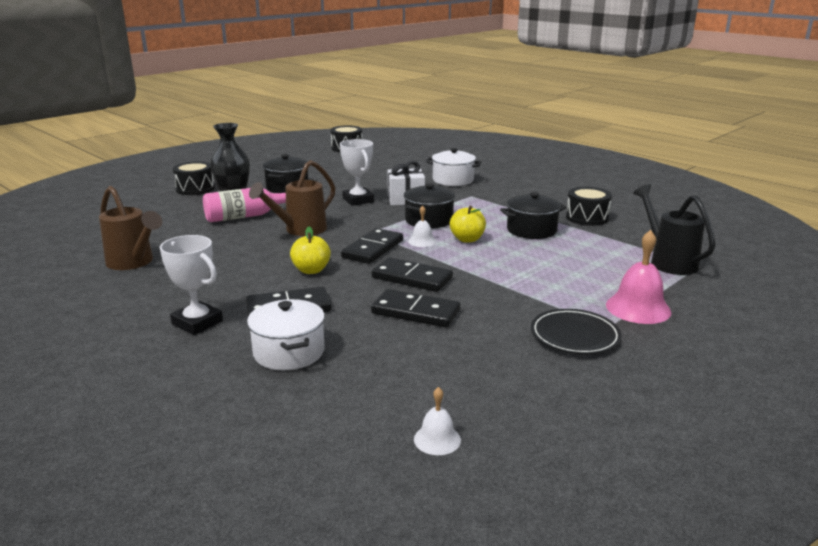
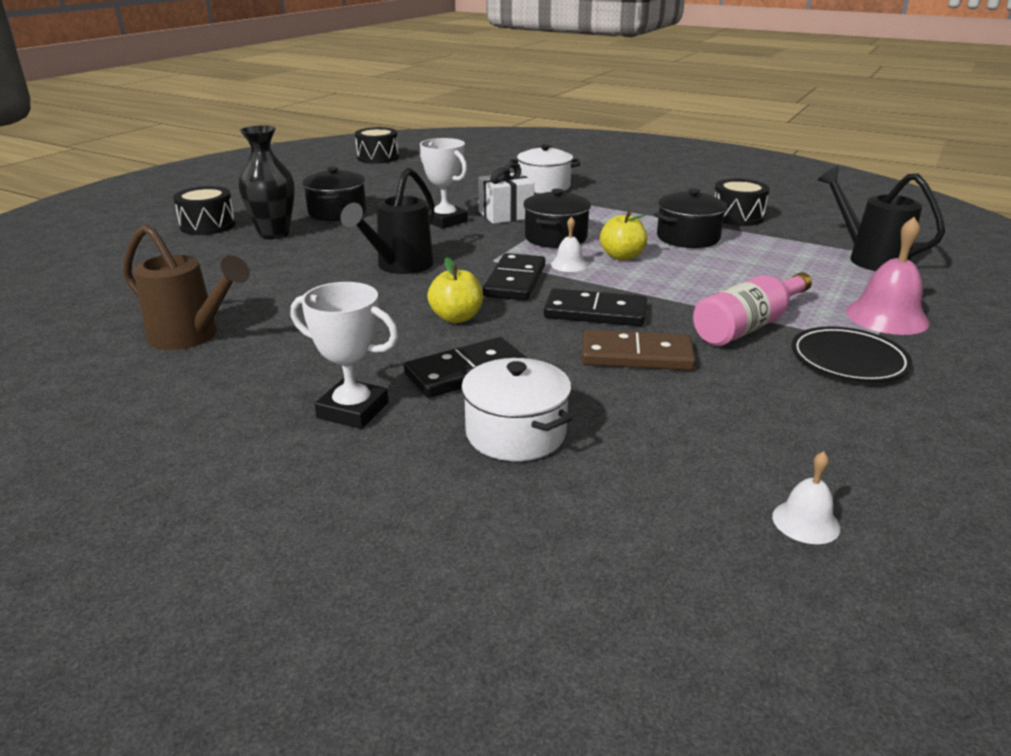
camera: 15 degrees left, 5 degrees up
pink bottle [203,188,286,222] -> pink bottle moved to [693,272,812,346]
brown watering can [249,160,335,236] -> black watering can [340,168,435,274]
black domino [371,289,460,327] -> brown domino [582,330,696,371]

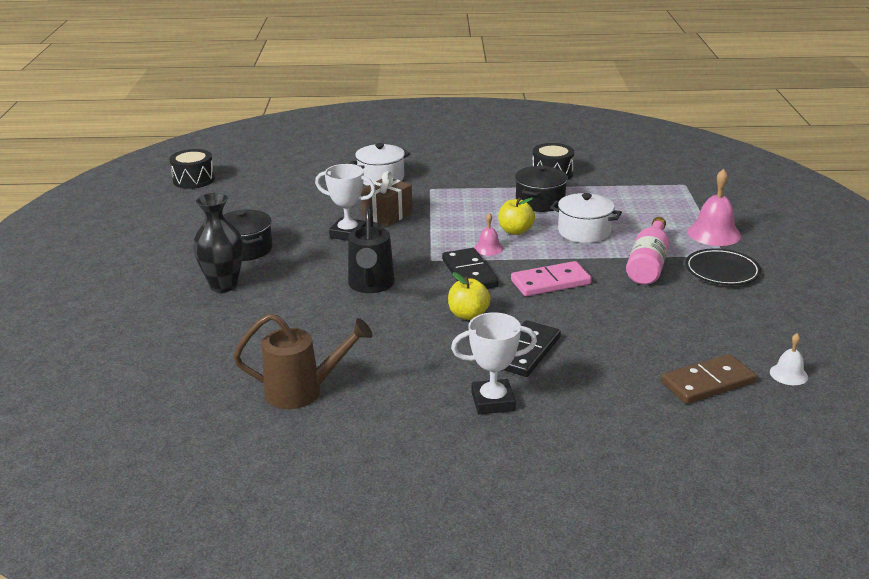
camera: 30 degrees left, 0 degrees up
black drum [173,186,236,235] -> none
white pot [461,358,572,461] -> white pot moved to [550,193,622,243]
white gift [478,163,534,224] -> brown gift [361,171,412,226]
black pot [523,189,591,248] -> none
black domino [544,288,647,326] -> pink domino [511,261,592,296]
white bell [551,217,588,272] -> pink bell [474,213,503,256]
brown domino [582,330,696,371] -> brown domino moved to [661,354,757,404]
black watering can [818,166,945,271] -> none

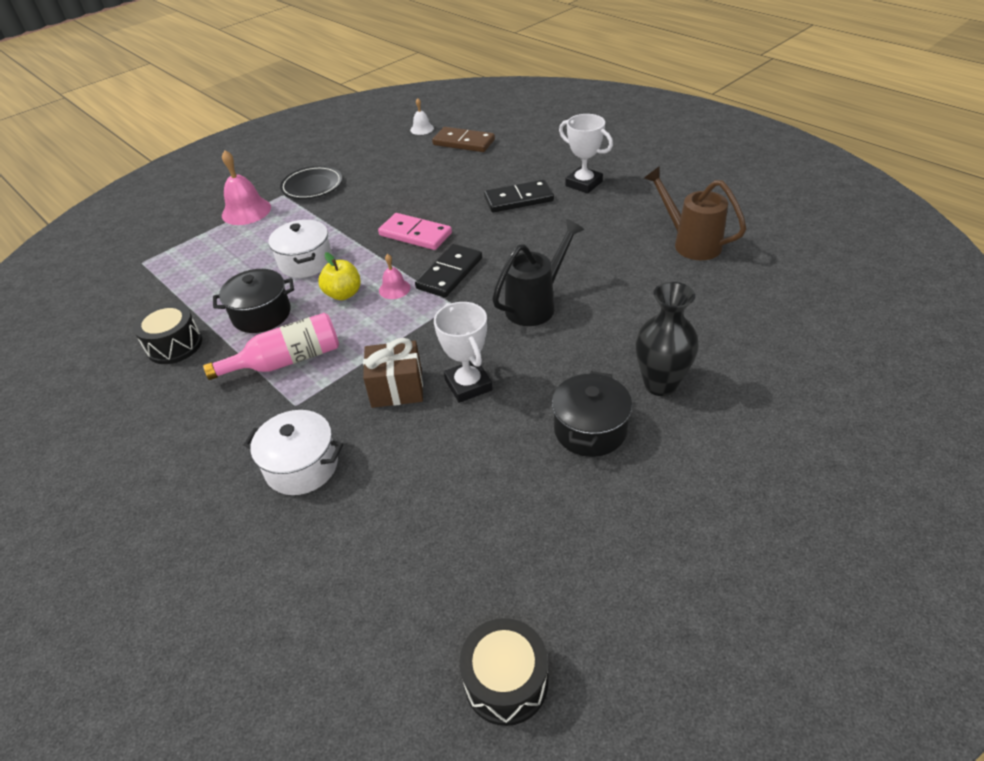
camera: 130 degrees left, 15 degrees up
yellow apple [448,272,491,320] -> none
pink bottle [626,217,669,285] -> pink bottle moved to [203,313,339,380]

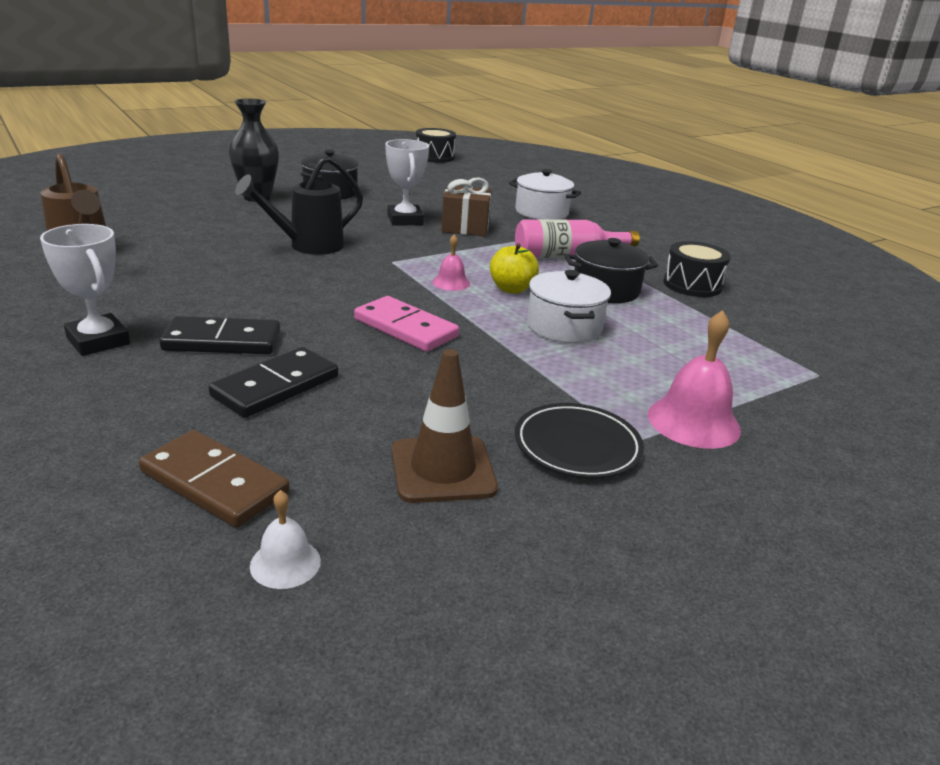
camera: 175 degrees left, 15 degrees down
black domino [415,244,482,298] -> black domino moved to [209,347,338,418]
none -> brown traffic cone [392,349,498,503]

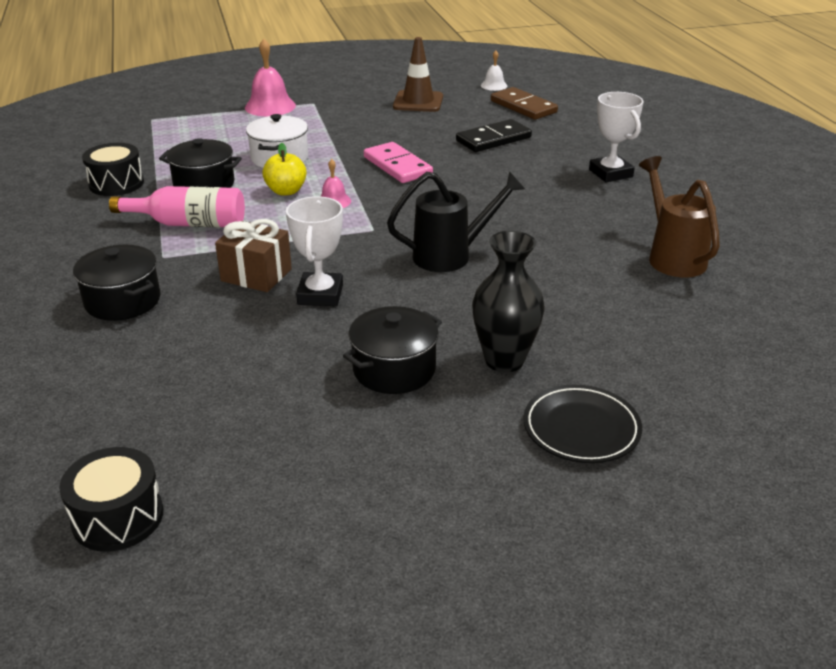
camera: 160 degrees left, 5 degrees up
black domino [160,316,280,354] -> none
white pot [509,169,581,219] -> black pot [73,245,161,321]
black plate [515,403,644,479] -> black plate moved to [523,385,642,463]

